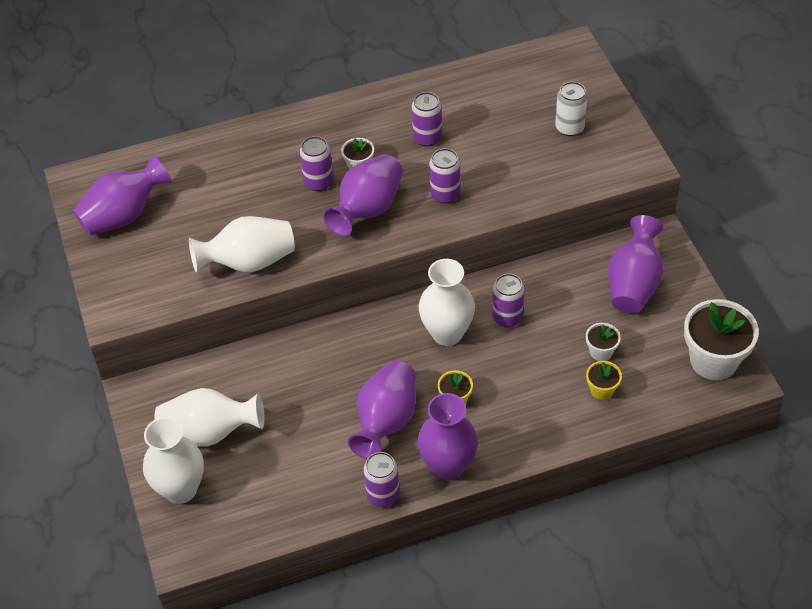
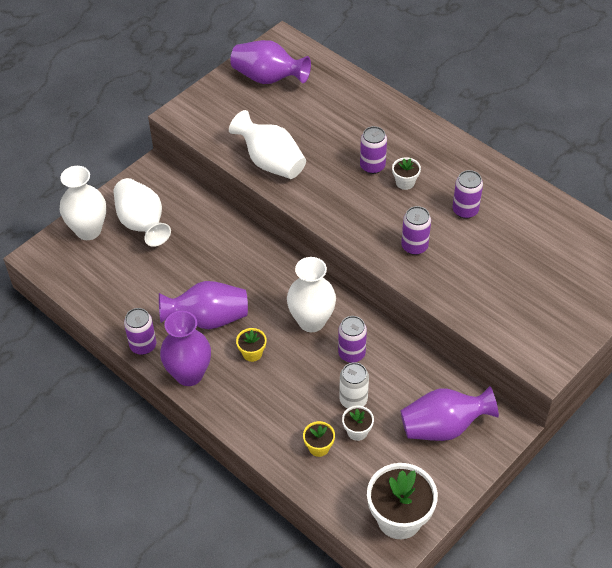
camera: 60 degrees right, 0 degrees up
purple vase [323,154,403,236] -> none
white can [555,82,587,136] -> white can moved to [339,362,369,409]

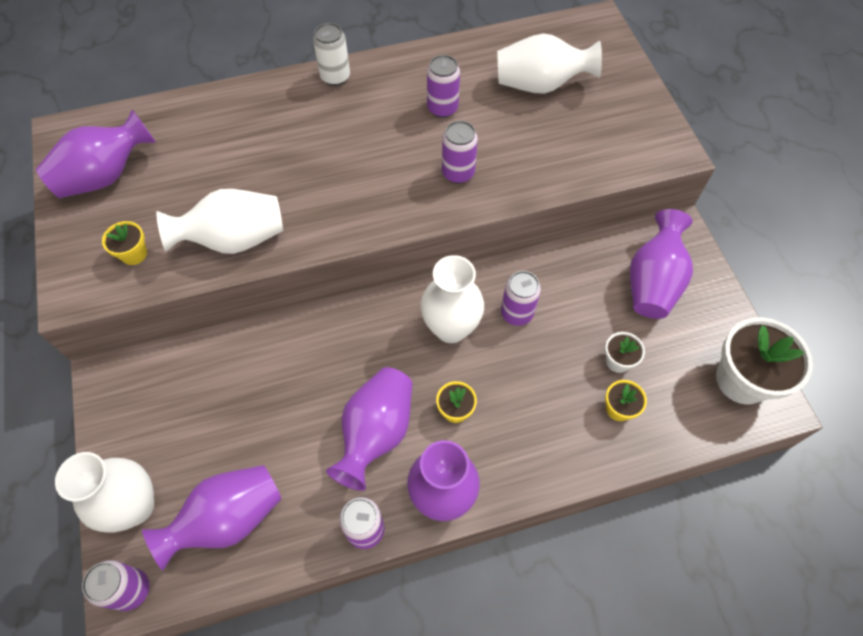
camera: 60 degrees left, 10 degrees up
white vase [113,178,171,247] -> white vase moved to [497,33,602,94]
white can [339,362,369,409] -> white can moved to [313,23,350,86]
purple can [360,126,387,174] -> purple can moved to [82,560,149,611]
white flower pot [392,157,421,190] -> none
none -> yellow flower pot [102,221,147,265]
none -> purple vase [142,465,282,571]

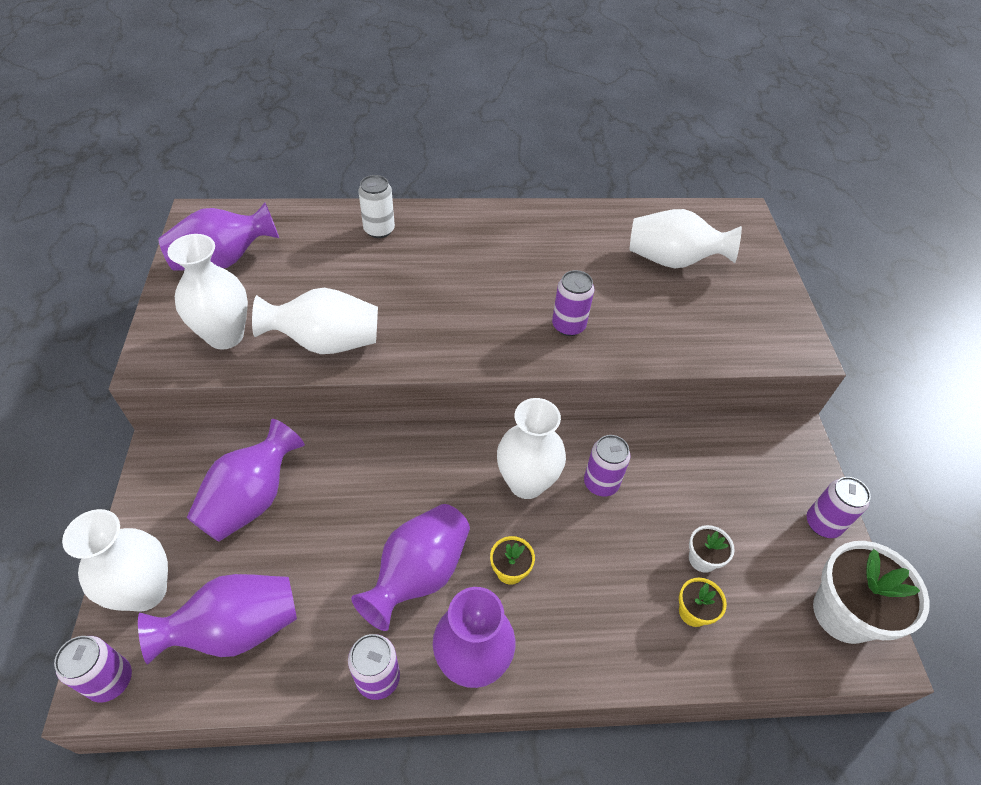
camera: 10 degrees right, 10 degrees down
yellow flower pot [102,221,147,265] -> white vase [167,234,248,350]
white can [313,23,350,86] -> white can moved to [358,175,395,238]
purple can [427,55,460,118] -> purple can moved to [807,477,871,538]
purple vase [630,209,693,319] -> purple vase moved to [187,419,305,542]

